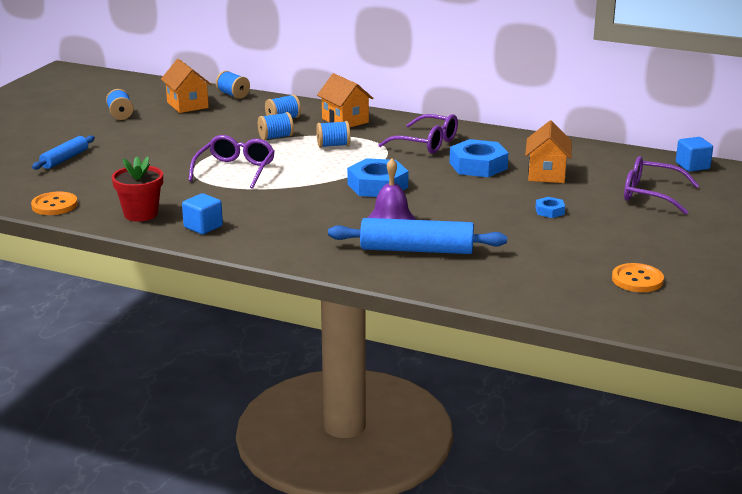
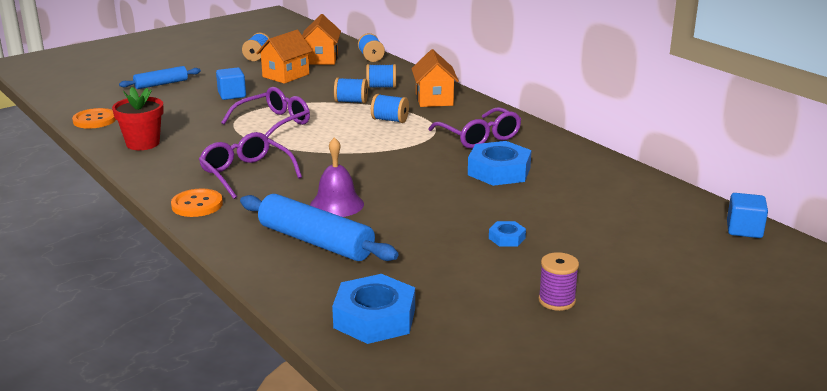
camera: 30 degrees right, 0 degrees up
blue cube [182,193,223,234] -> blue cube moved to [216,67,246,100]
blue nut [347,158,408,197] -> blue nut moved to [332,274,415,344]
orange house [525,121,572,183] -> orange house moved to [256,30,313,84]
orange button [612,263,664,292] -> orange button moved to [171,188,223,217]
purple glasses [624,156,700,215] -> purple glasses moved to [199,132,302,199]
none -> purple spool [538,252,579,311]

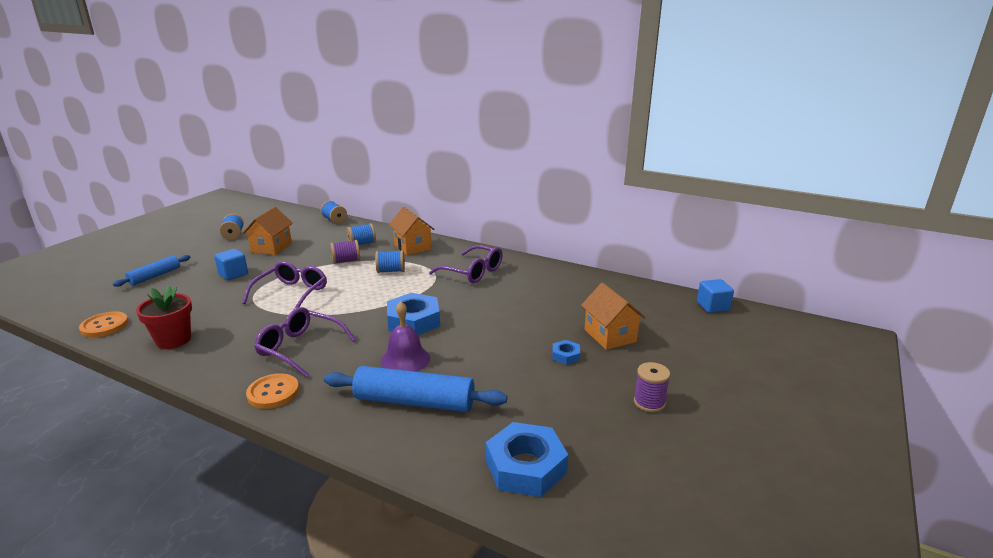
camera: 25 degrees left, 0 degrees up
orange house [302,14,341,65] -> orange house moved to [581,283,646,350]
blue spool [334,78,368,104] -> purple spool [330,240,360,264]
blue nut [468,141,531,186] -> blue nut moved to [387,293,440,335]

